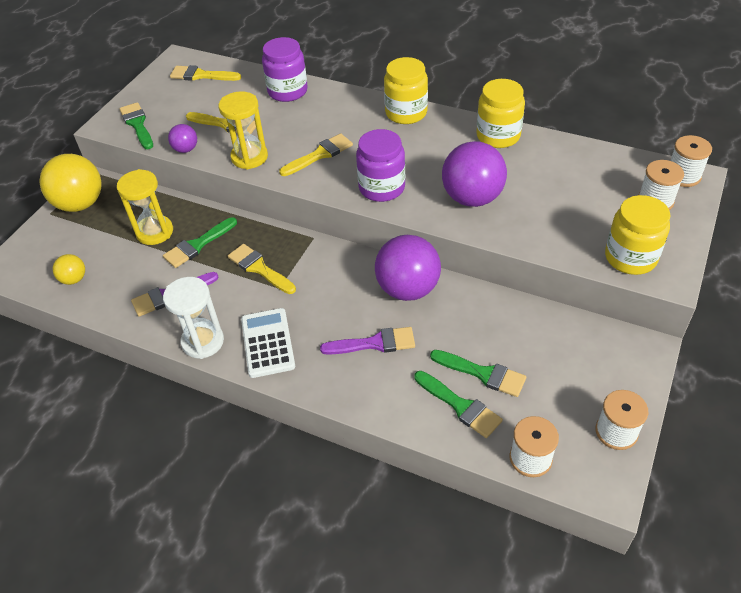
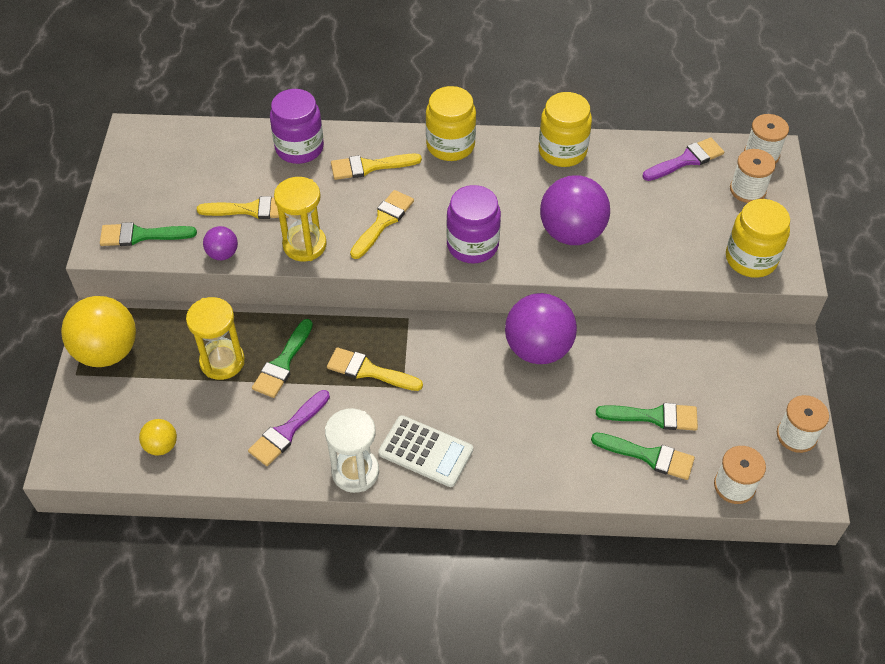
camera: 25 degrees left, 5 degrees up
green brush [119,102,153,149] -> green brush turned 45 degrees counterclockwise [100,222,197,246]
yellow brush [170,65,241,81] -> yellow brush moved to [331,154,422,180]
white calculator [241,308,295,378] -> white calculator turned 150 degrees clockwise [378,415,473,487]
purple brush [320,327,415,355] -> purple brush moved to [642,137,724,181]

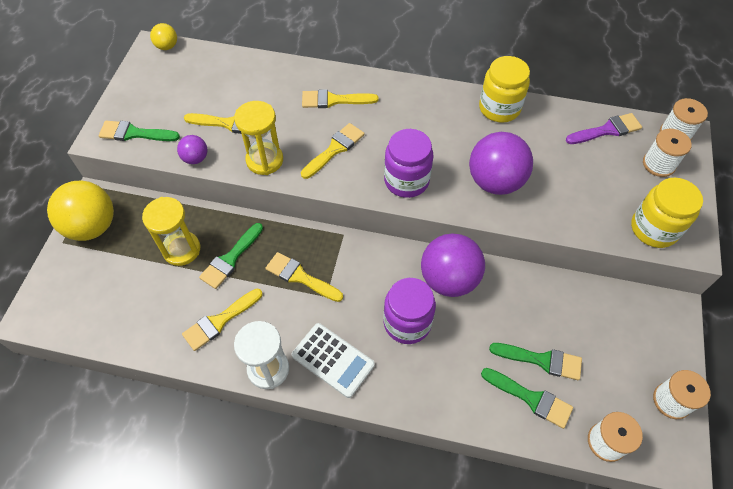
camera: 10 degrees right, 5 degrees up
yellow ball [139,419,177,456] -> yellow ball moved to [150,23,177,50]
purple brush [248,390,330,466] -> yellow brush [182,288,263,351]
purple jar [270,89,324,164] -> purple jar moved to [383,278,436,344]
yellow jar [426,86,476,161] -> none

